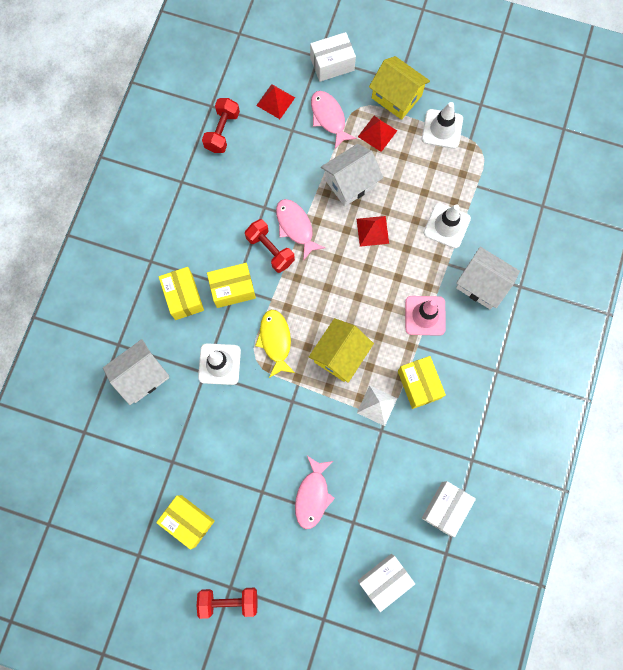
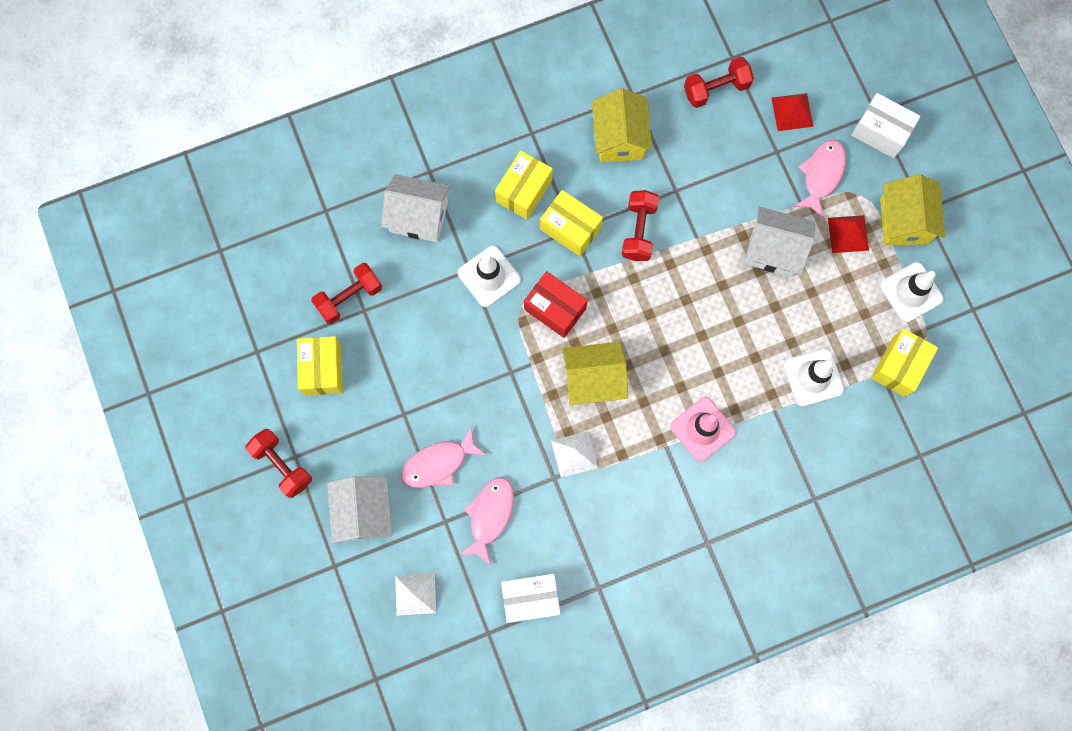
camera: 50 degrees right, 0 degrees up
yellow fish [255,310,295,378] -> red box [524,271,588,338]
pink fish [276,199,325,261] -> pink fish moved to [459,477,514,566]
red pyramid [357,216,389,247] -> none
white box [358,554,415,612] -> white pyramid [395,573,436,616]
yellow box [398,356,446,409] -> yellow box moved to [871,329,938,397]
white house [456,247,520,309] -> white house moved to [327,476,392,543]
none -> red dumbbell [311,263,382,324]
none -> yellow house [592,88,652,162]

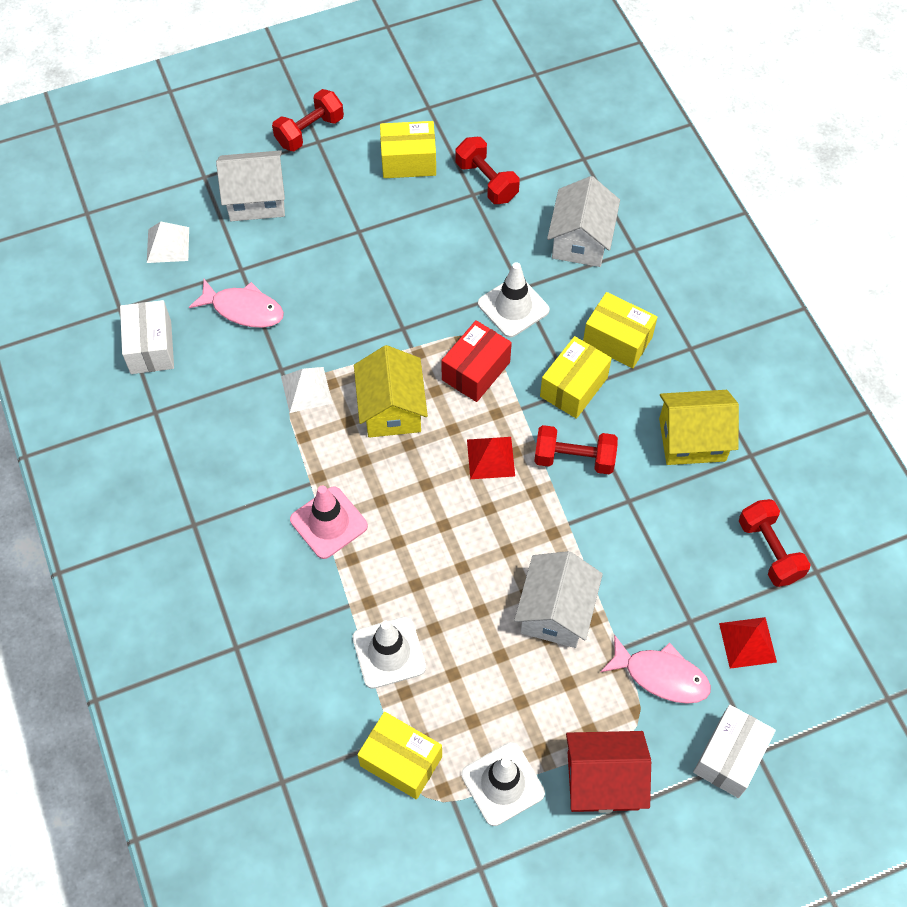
camera: 90 degrees right, 15 degrees down
pink fish [401,427,487,488] -> none
red pyramid [828,215,869,253] -> red pyramid moved to [467,437,515,479]
yellow house [880,174,945,245] -> red house [566,731,651,813]

